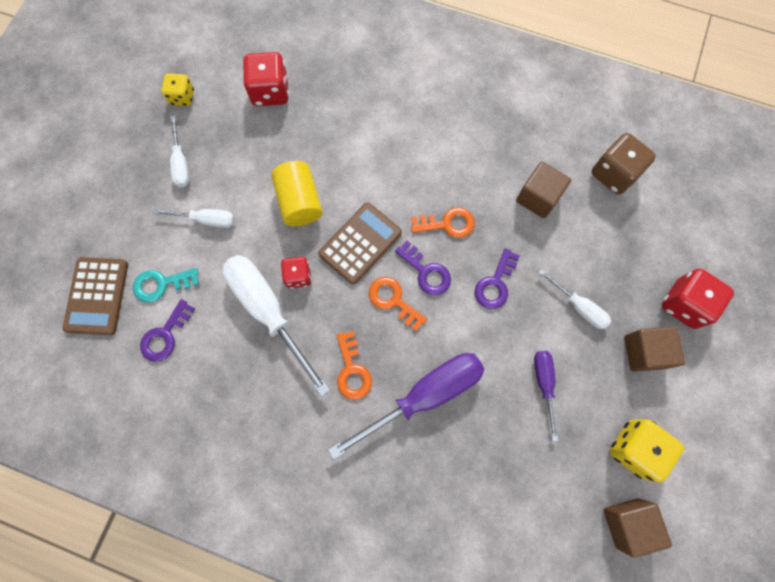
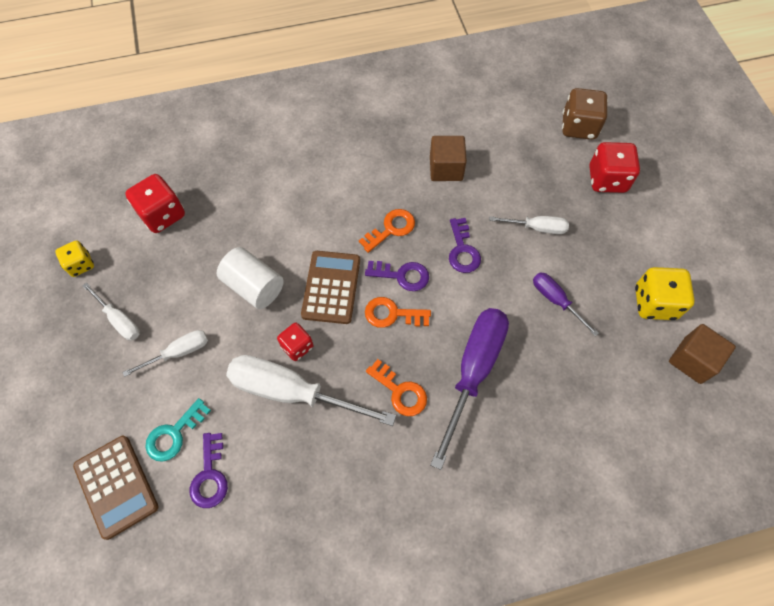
camera: 35 degrees left, 10 degrees down
yellow cylinder [271,161,322,226] -> white cylinder [217,247,284,309]
brown dice [592,133,656,194] -> brown dice moved to [562,88,608,140]
brown cube [624,326,685,372] -> none

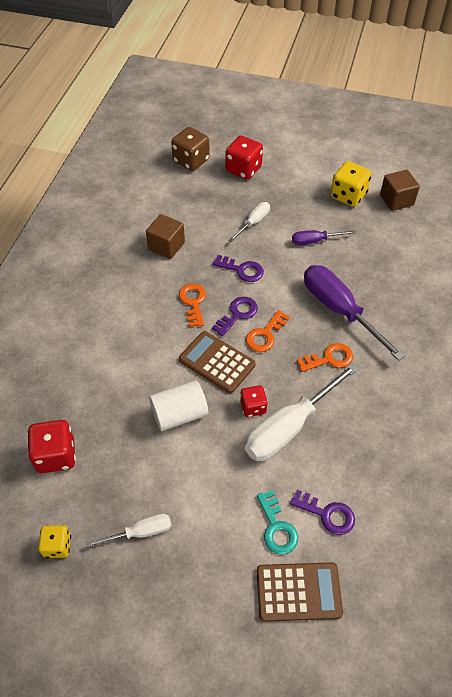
camera: 60 degrees left, 10 degrees down
white screwdriver [122,330,208,377] -> none

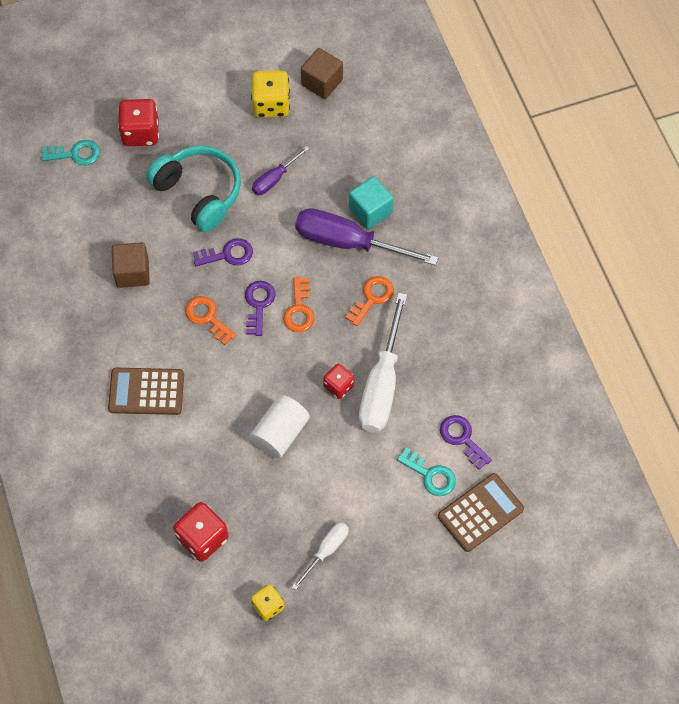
camera: 35 degrees left, 10 degrees up
brown dice [171,127,210,171] -> turquoise key [42,140,100,166]
brown calculator [179,331,256,394] -> brown calculator moved to [108,368,184,415]
white screwdriver [229,202,270,242] -> turquoise headphones [146,145,241,232]
purple key [290,490,355,535] -> purple key turned 120 degrees counterclockwise [440,415,492,470]
none -> turquoise cube [349,176,393,229]

